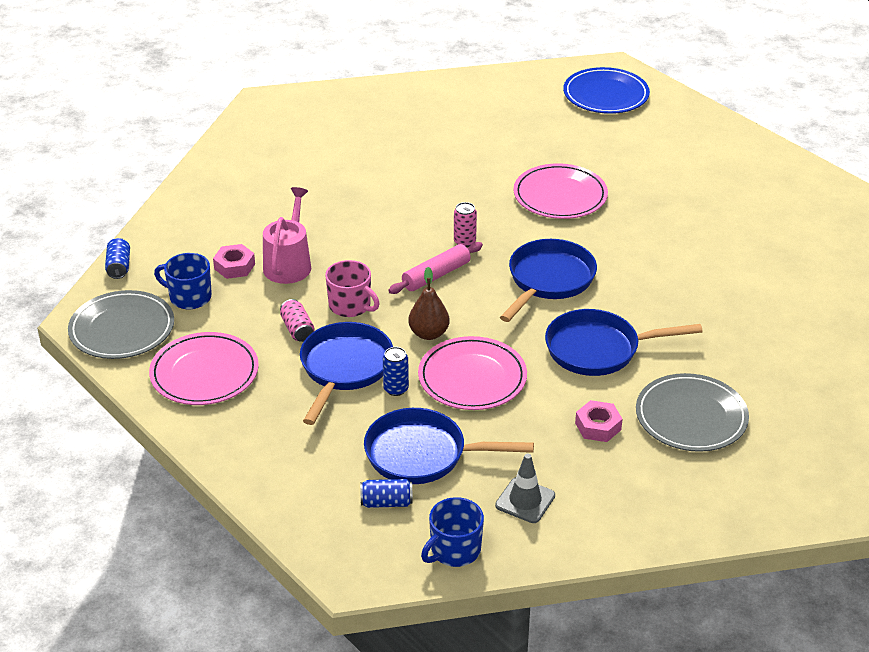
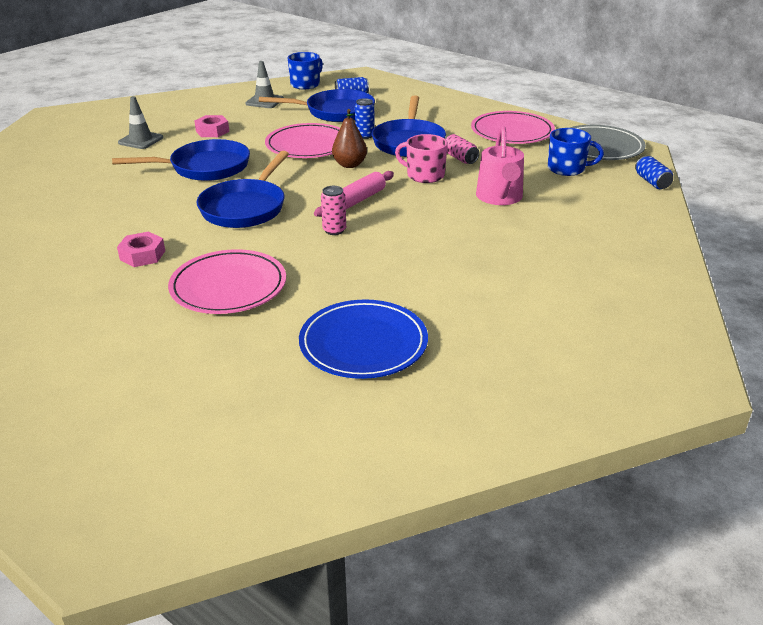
camera: 170 degrees right, 5 degrees down
pink nut [213,244,255,279] -> pink nut moved to [117,232,165,267]
blue plate [563,67,650,114] -> blue plate moved to [299,300,428,379]
grey plate [636,373,749,452] -> grey traffic cone [118,96,163,149]

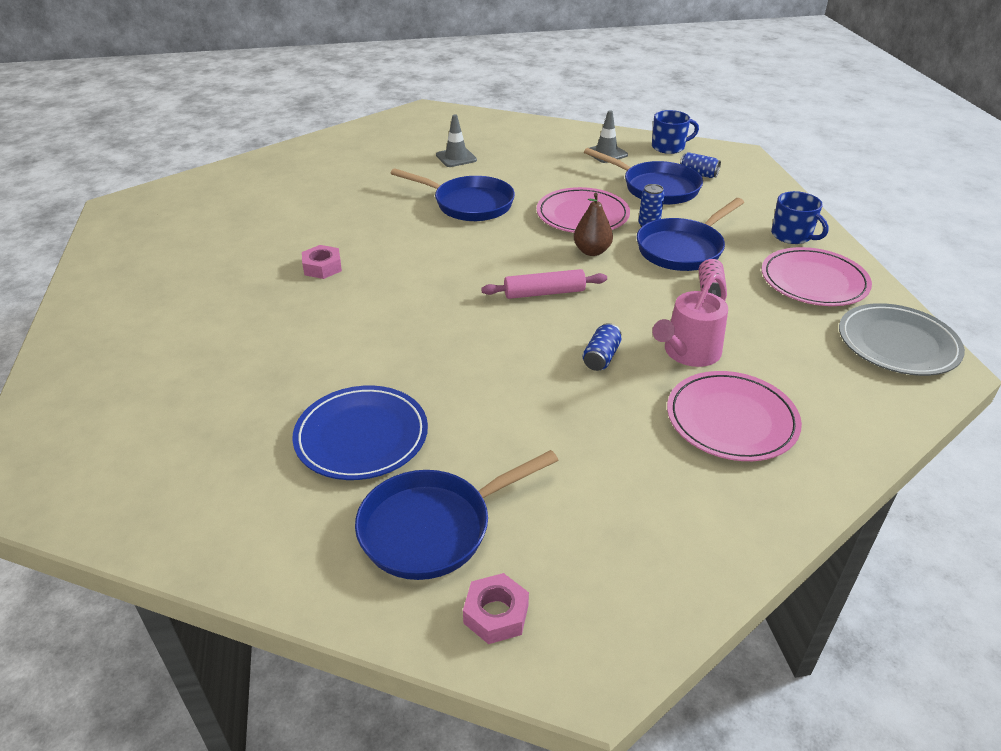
camera: 40 degrees right, 5 degrees up
pink plate [168,249,286,314] -> pink plate moved to [667,371,802,461]
pink nut [194,115,229,137] -> pink nut moved to [463,573,529,644]
blue pan [196,151,289,228] -> blue pan moved to [355,450,558,580]
pink can [321,186,346,235] -> none
pink mug [395,134,448,183] -> none
blue mug [548,128,604,176] -> blue mug moved to [771,191,829,244]
blue can [635,156,673,189] -> blue can moved to [582,323,622,371]

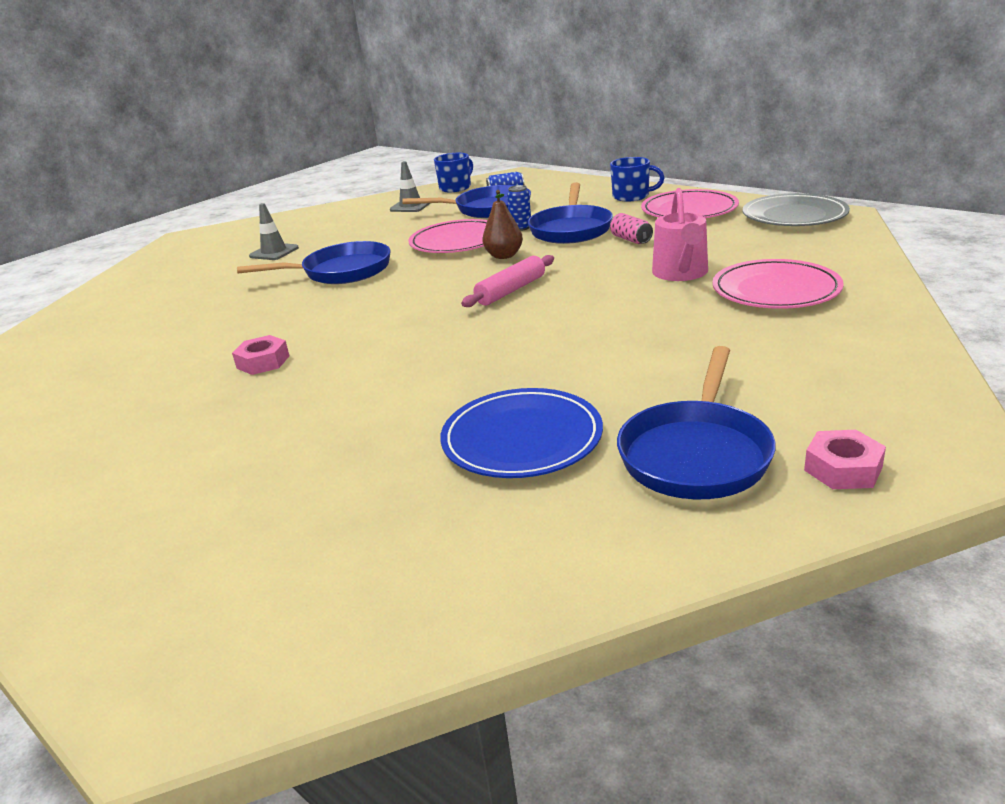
camera: 35 degrees left, 10 degrees down
blue can [582,323,622,371] -> none

